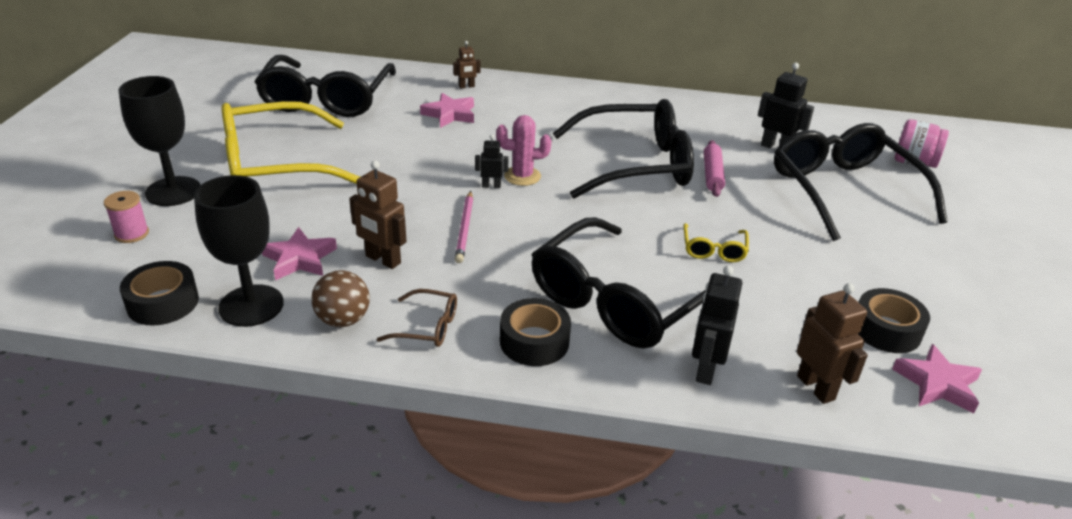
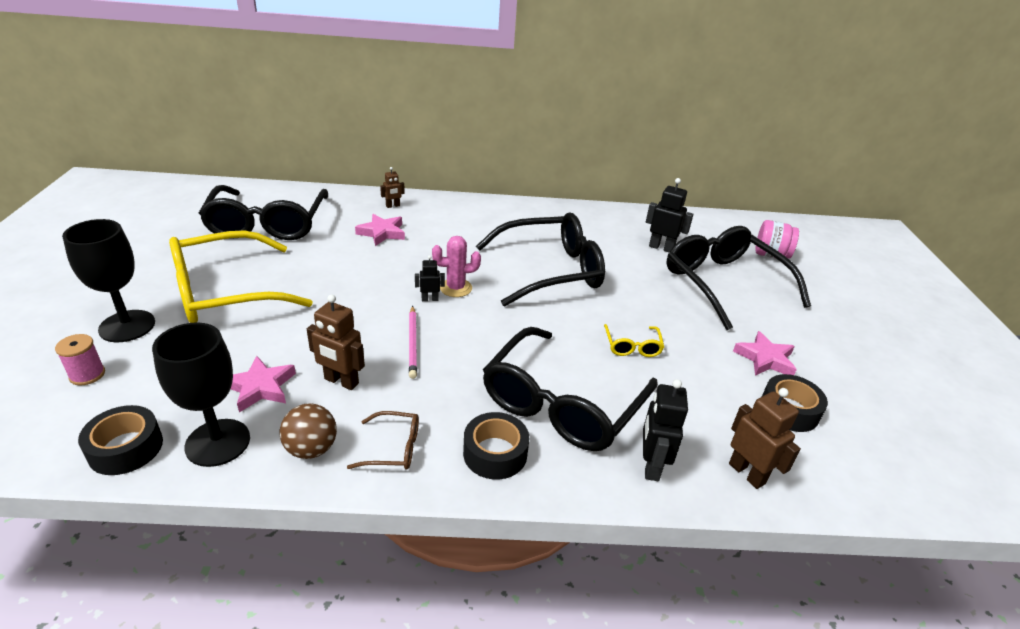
camera: 10 degrees left, 0 degrees up
pink rolling pin [704,140,725,197] -> none
pink star [892,344,982,413] -> pink star moved to [733,331,797,376]

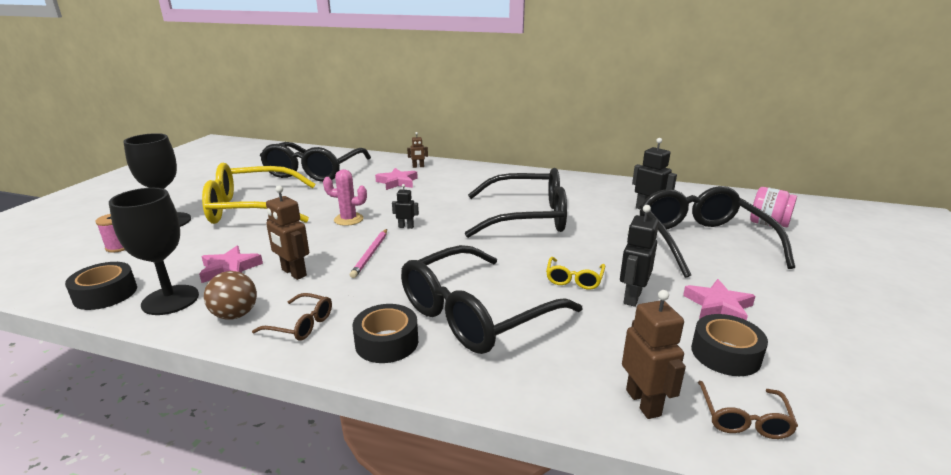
camera: 20 degrees right, 10 degrees down
pink cactus [432,236,481,297] -> pink cactus moved to [323,169,367,226]
black robot [643,379,688,481] -> black robot moved to [620,205,659,307]
none -> brown glasses [698,381,798,439]

